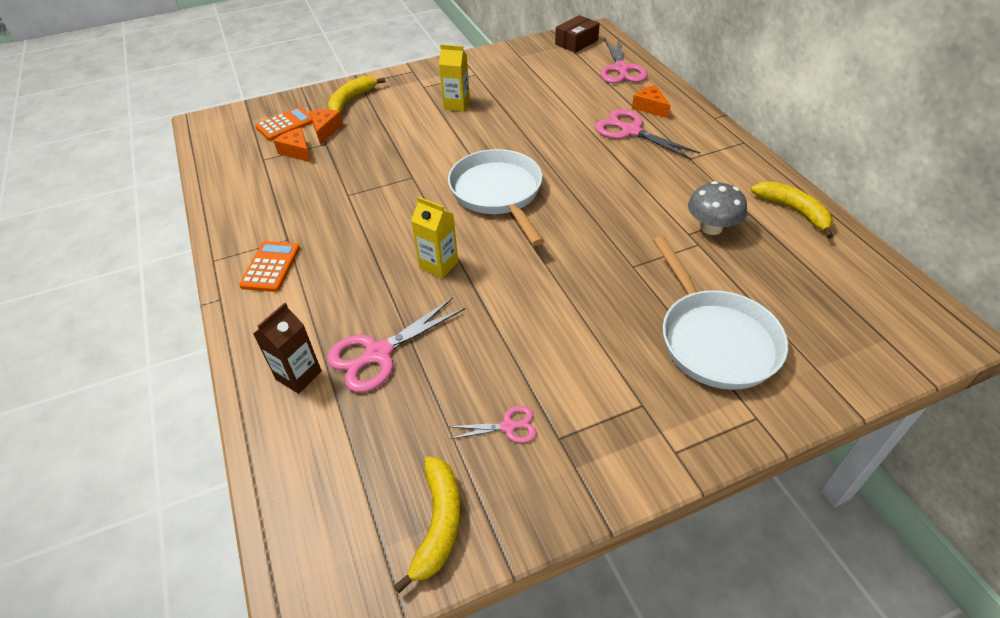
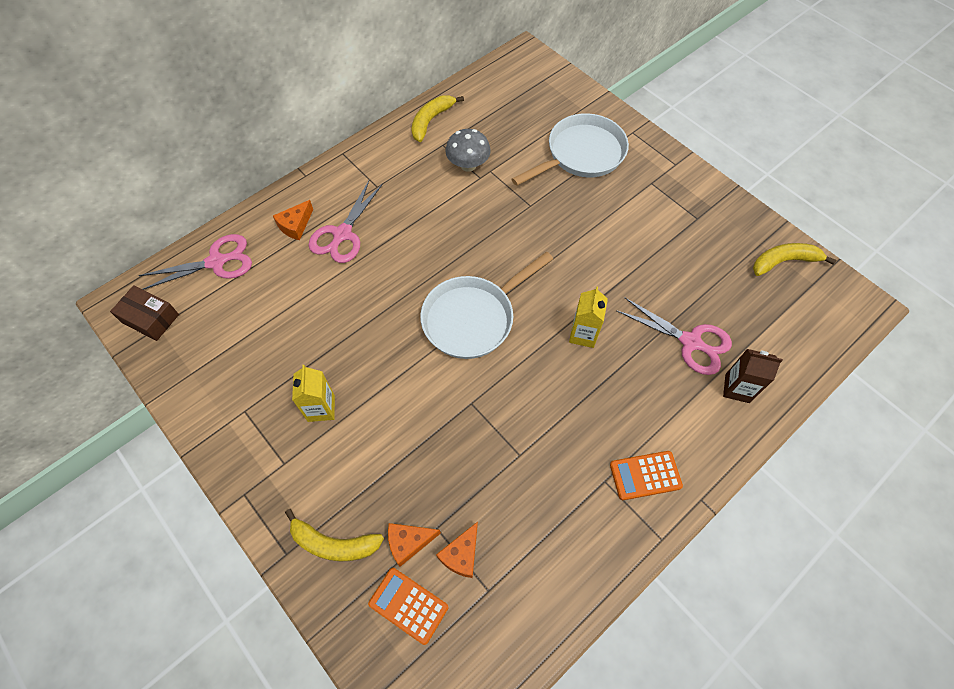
camera: 110 degrees left, 15 degrees up
pink scissors [449,406,537,443] -> none

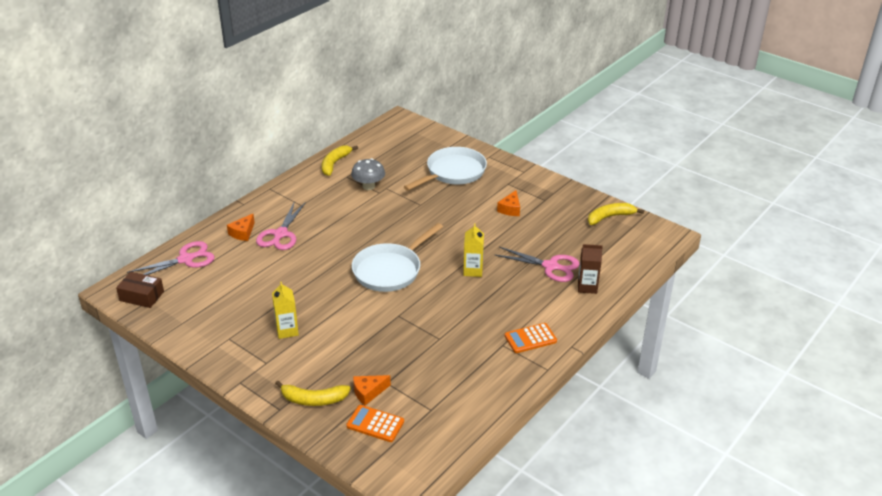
camera: 10 degrees left, 25 degrees down
orange cheese [436,522,478,578] -> orange cheese moved to [497,190,520,216]

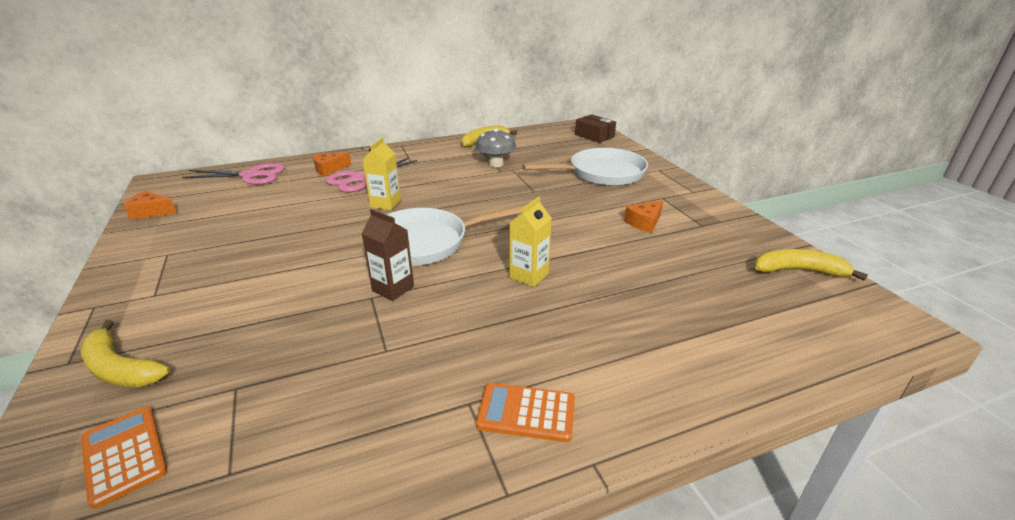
camera: 30 degrees right, 5 degrees down
brown box [116,272,164,308] -> brown box moved to [575,114,616,143]
yellow carton [272,281,299,339] -> yellow carton moved to [363,138,401,210]
orange cheese [353,375,391,405] -> orange cheese moved to [123,191,177,220]
pink scissors [495,247,580,282] -> none
brown carton [578,244,603,294] -> brown carton moved to [362,209,414,301]

